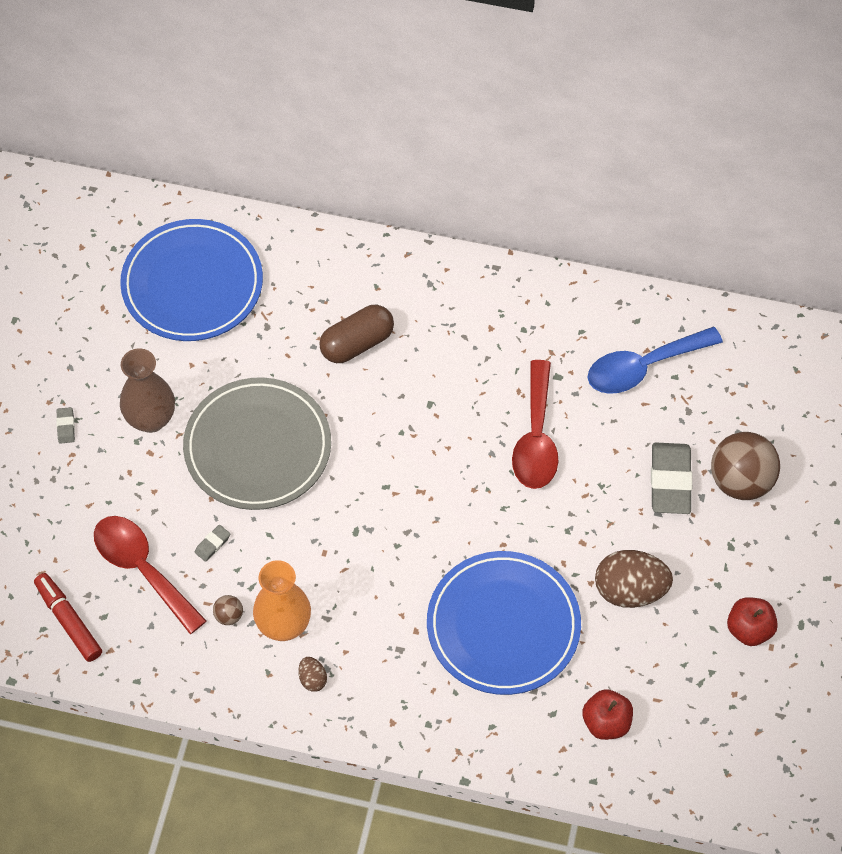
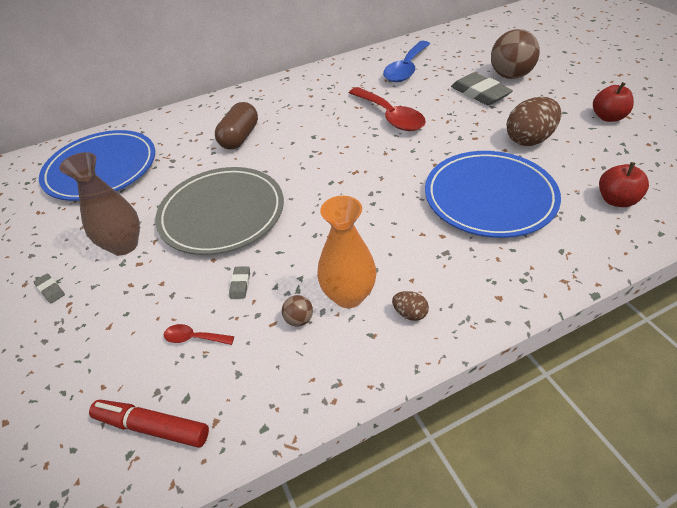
camera: 35 degrees left, 15 degrees down
red spoon [94,516,207,634] -> red spoon [164,324,234,345], size x0.45

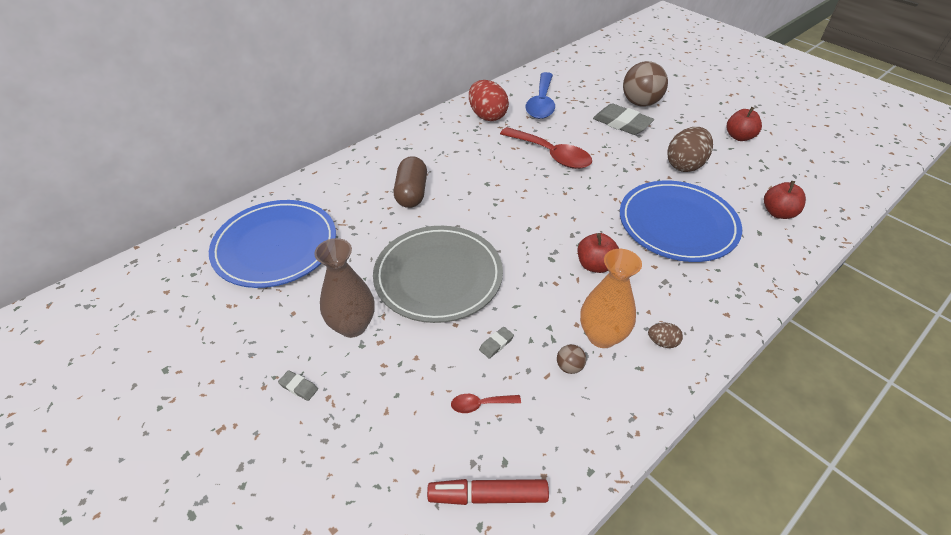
camera: 20 degrees left, 0 degrees up
grey eraser [229,266,250,299] -> grey eraser turned 60 degrees clockwise [479,327,514,359]
none -> red egg [469,80,509,121]
none -> red apple [577,233,619,273]

